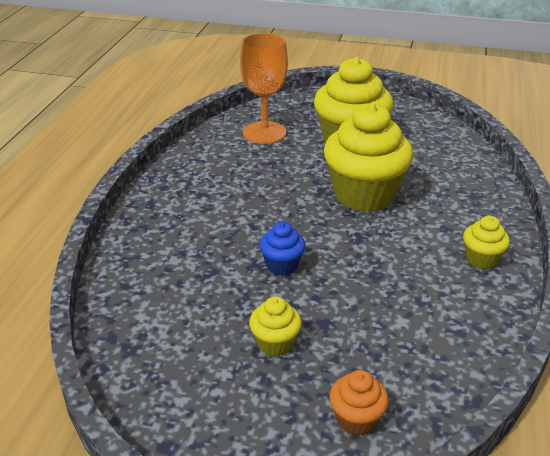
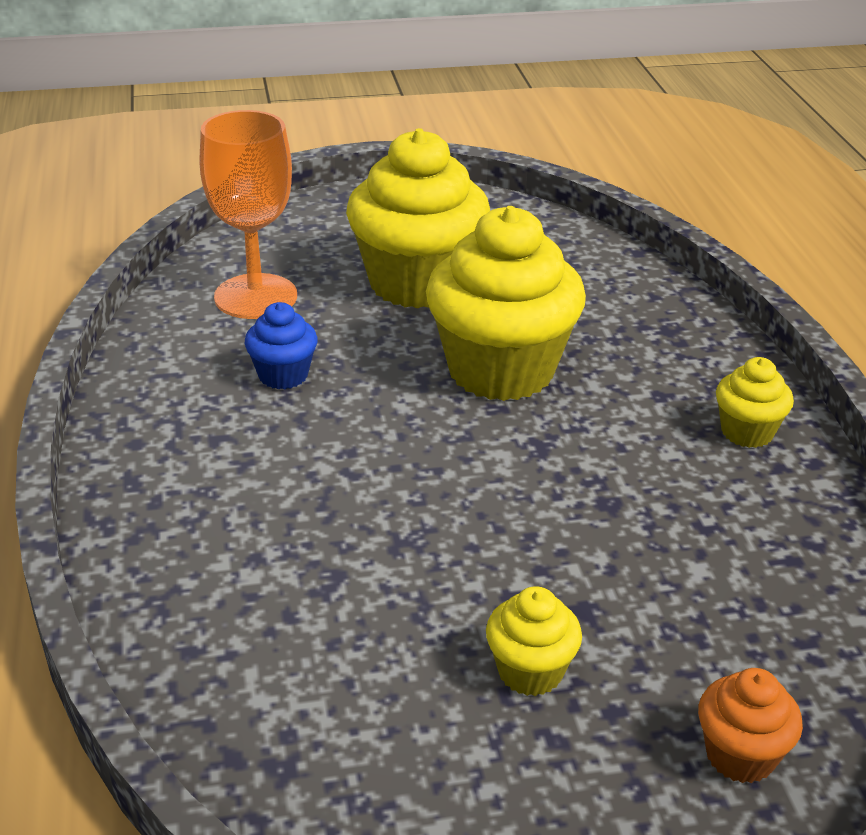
camera: 25 degrees left, 0 degrees up
blue cupcake [259,222,306,276] -> blue cupcake moved to [245,302,317,389]

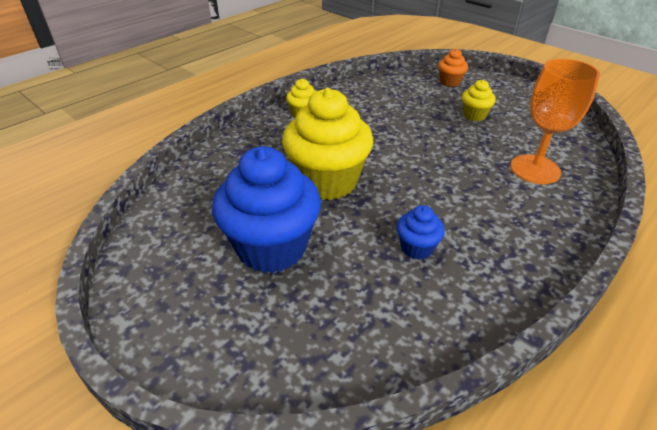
camera: 125 degrees left, 5 degrees up
orange goblet [199,110,297,319] -> orange goblet moved to [510,59,600,184]
yellow cupcake [346,128,490,308] -> blue cupcake [212,146,321,273]

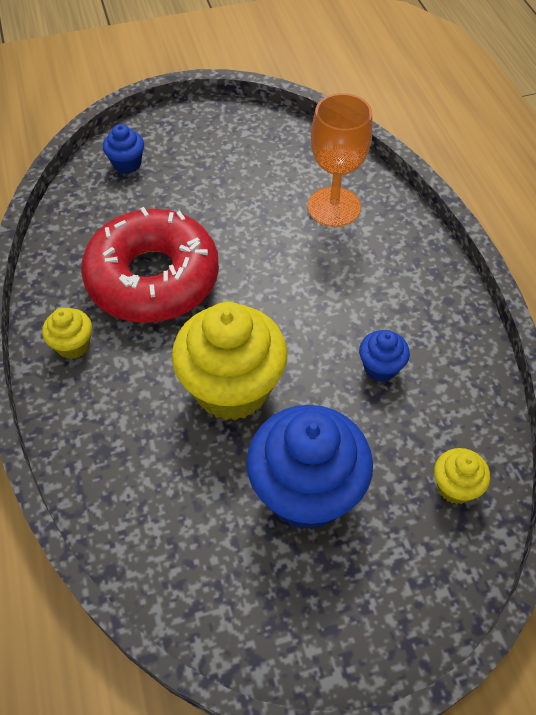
camera: 60 degrees left, 15 degrees up
orange cupcake [438,49,468,87] -> blue cupcake [103,124,144,174]
yellow cupcake [462,80,496,121] -> yellow cupcake moved to [434,448,490,504]
none -> red donut [81,207,219,323]

